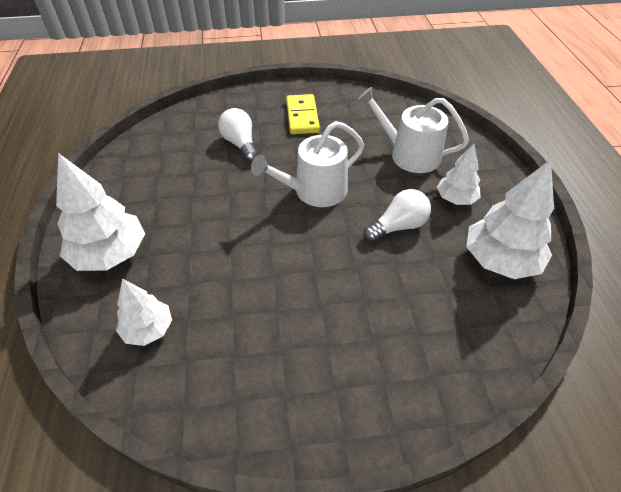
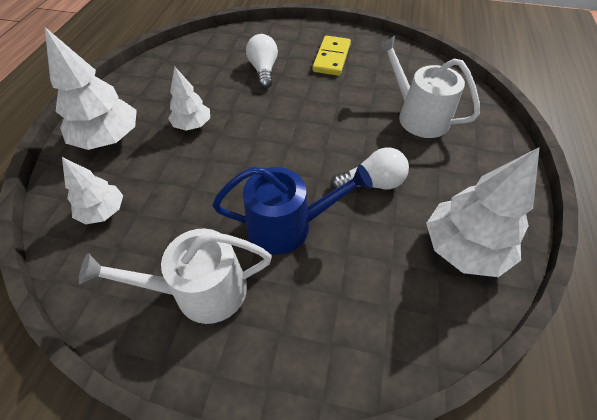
camera: 20 degrees right, 5 degrees up
white watering can [251,121,364,207] -> white watering can moved to [79,228,272,324]
white tree [437,144,481,205] -> white tree moved to [168,67,210,131]
none -> blue watering can [212,164,373,255]

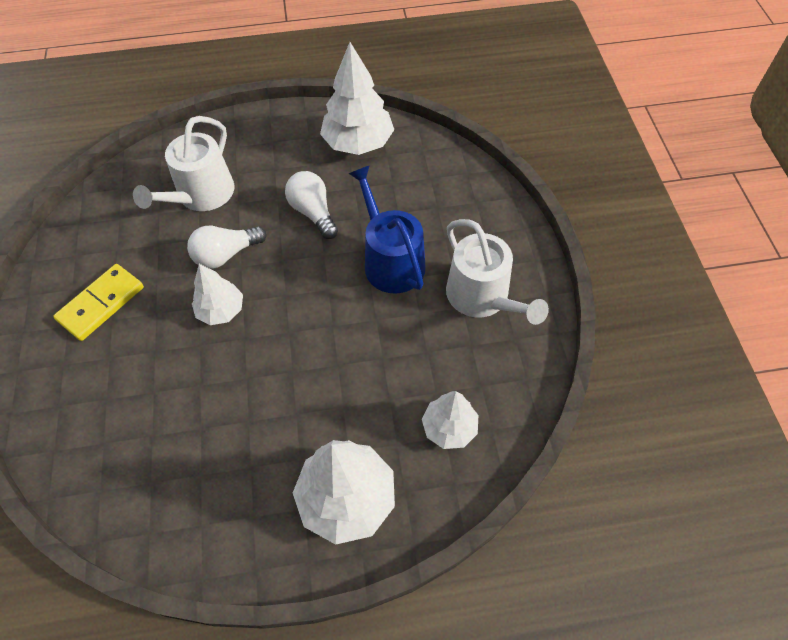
camera: 110 degrees left, 5 degrees up
white tree [168,67,210,131] -> white tree moved to [192,264,243,325]
white light bulb [246,34,278,88] -> white light bulb moved to [187,226,266,269]
yellow domino [312,36,351,76] -> yellow domino turned 45 degrees counterclockwise [53,264,144,341]

